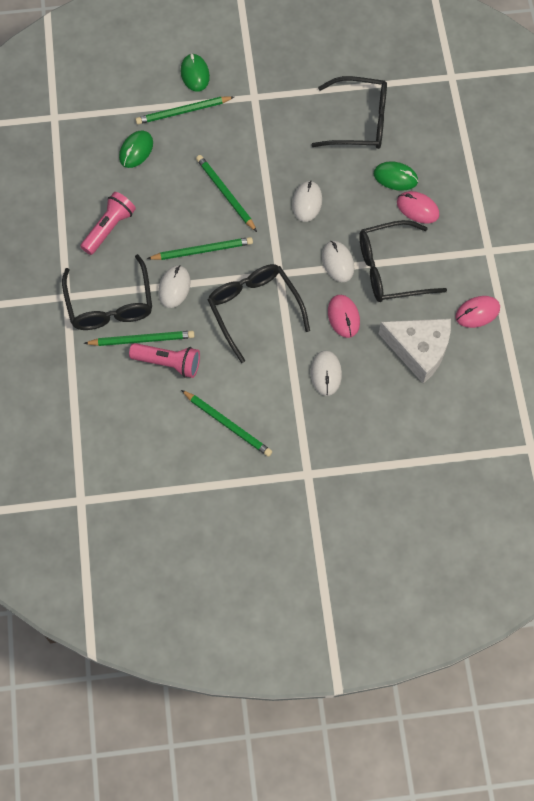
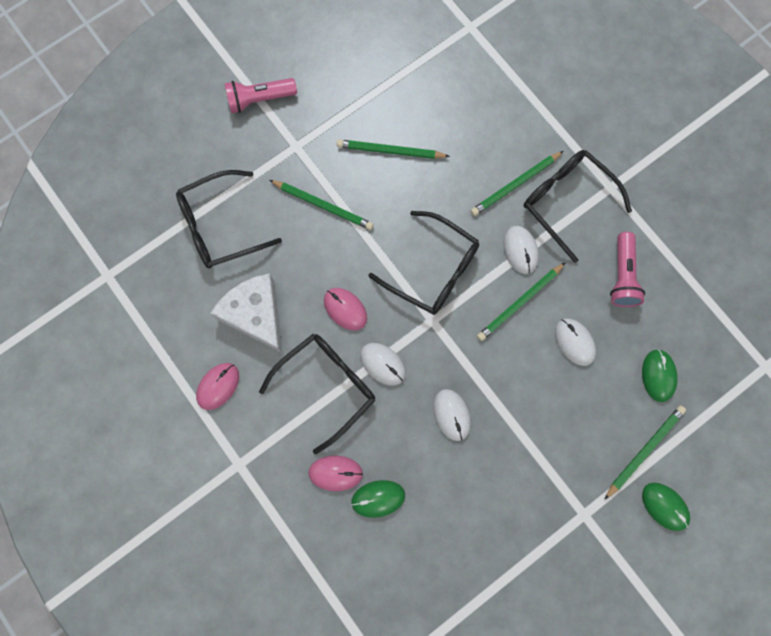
camera: 150 degrees right, 10 degrees up
pink flashlight [129,343,200,378] -> pink flashlight moved to [224,78,297,113]
green pencil [196,155,257,232] -> green pencil moved to [269,180,374,230]
white mouse [310,350,342,396] -> white mouse moved to [555,319,596,366]
black glasses [312,76,387,149] -> black glasses moved to [176,170,282,268]
white cheese [379,319,451,384] -> white cheese turned 60 degrees clockwise [210,273,282,353]

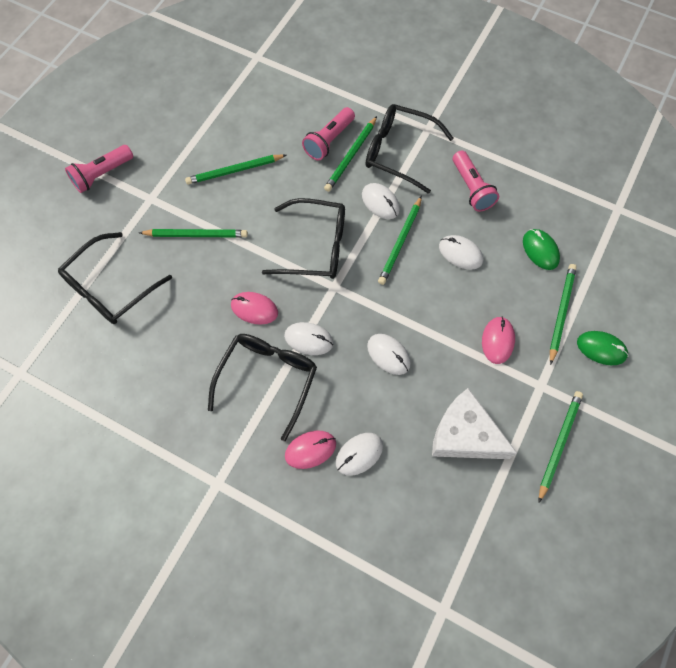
camera: 25 degrees left, 10 degrees down
pink mouse [196,363,239,410] -> pink mouse moved to [482,317,515,364]
white cheese [210,273,282,353] -> white cheese moved to [432,388,517,459]
green mouse [351,480,405,518] -> white mouse [336,433,383,476]
none -> pink flashlight [302,107,355,161]
none -> green pencil [539,391,583,502]

